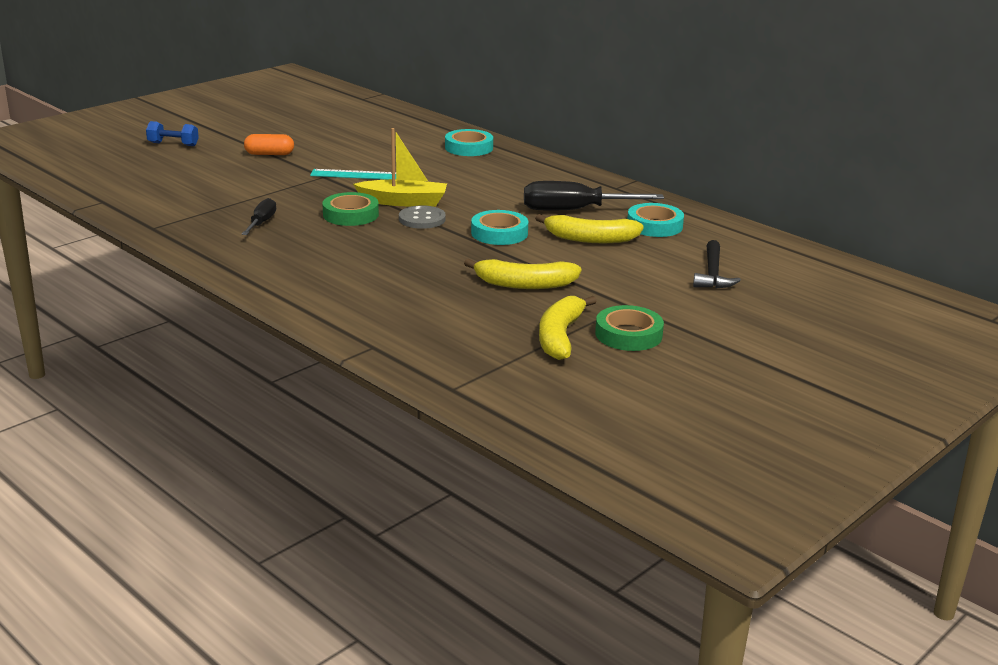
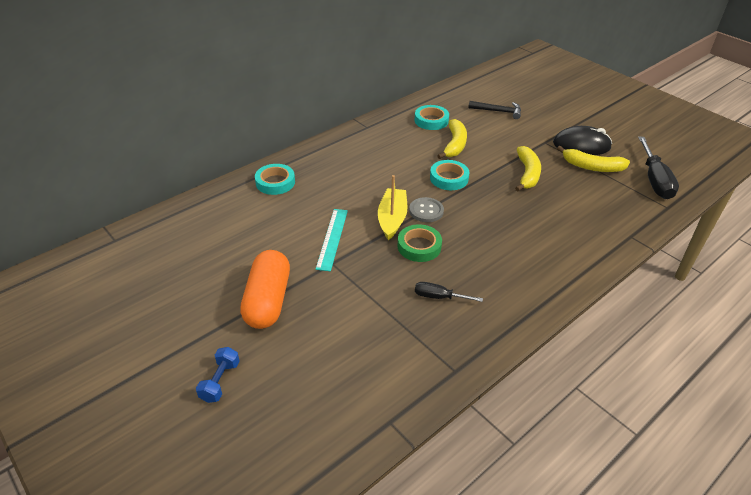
camera: 85 degrees left, 15 degrees up
orange capsule [244,134,294,155] -> orange capsule [240,250,290,329], size x1.90
black screwdriver [524,181,664,210] -> black screwdriver moved to [638,137,679,199]
green tape [595,305,664,351] -> black mouse [553,126,612,155]

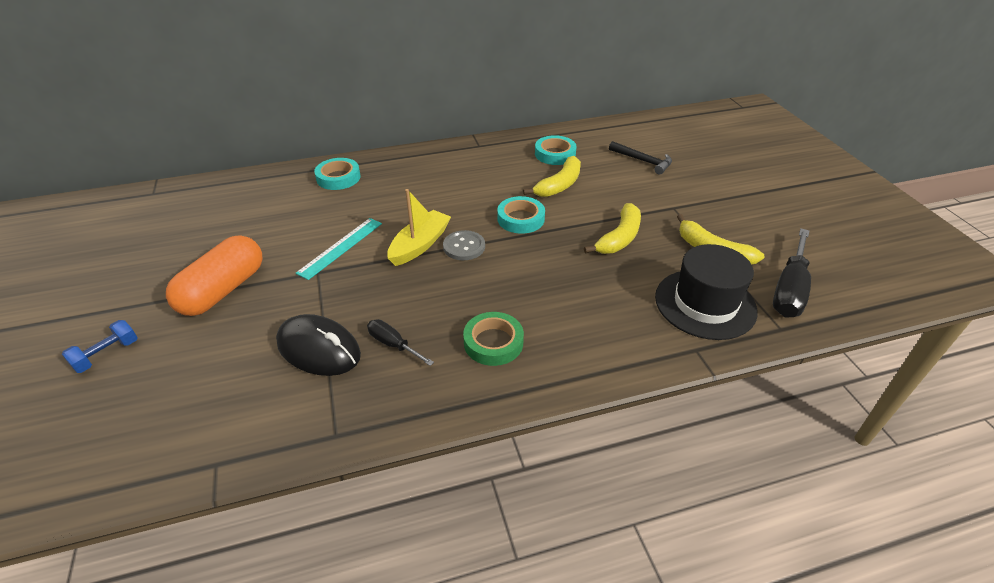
camera: 25 degrees right, 0 degrees up
green tape [398,224,442,262] -> green tape moved to [463,312,524,366]
black mouse [553,126,612,155] -> black mouse moved to [276,314,361,376]
none -> black hat [655,244,758,340]

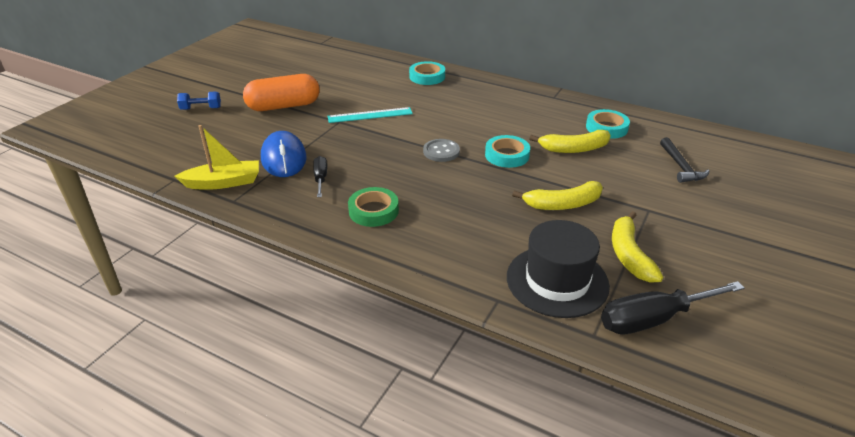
camera: 45 degrees right, 5 degrees down
black mouse [276,314,361,376] -> blue mouse [261,131,307,177]
yellow boat [387,189,451,266] -> yellow boat moved to [175,125,259,190]

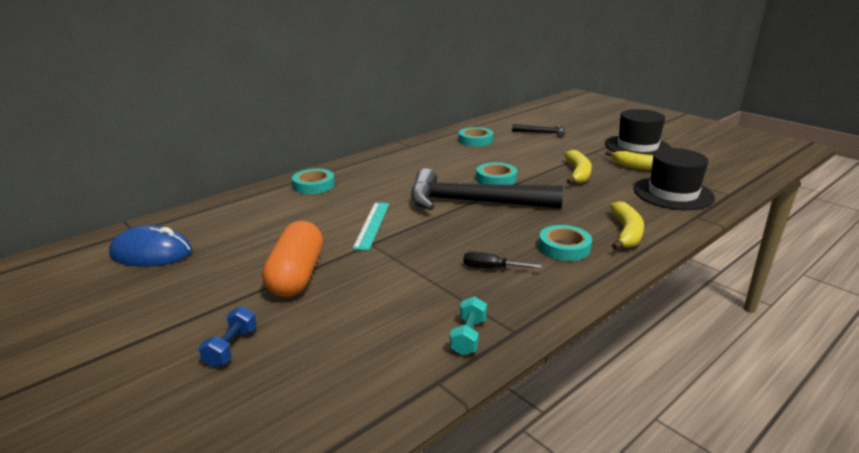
camera: 70 degrees left, 10 degrees down
yellow boat [175,125,259,190] -> turquoise dumbbell [450,296,487,355]
blue mouse [261,131,307,177] -> blue mouse moved to [109,225,192,266]
green tape [348,187,399,227] -> turquoise tape [539,225,592,261]
grey button [423,139,460,162] -> black hammer [411,168,563,210]
yellow banana [529,130,611,153] -> yellow banana moved to [610,201,644,250]
black screwdriver [601,281,744,334] -> none
none -> black hat [605,109,671,155]

